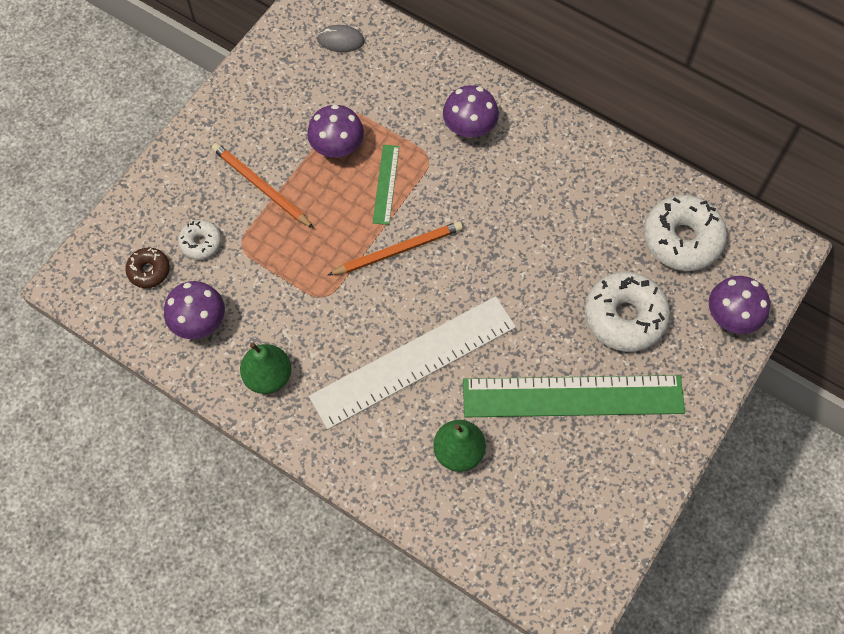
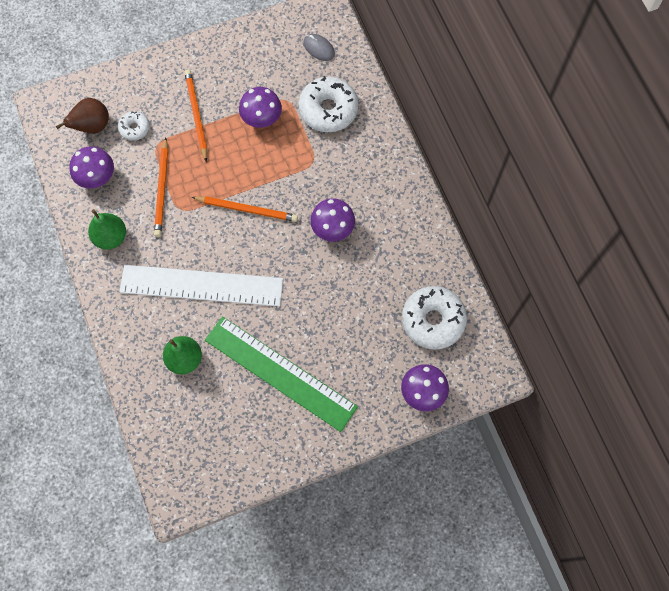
camera: 35 degrees right, 5 degrees up
brown donut [126,248,170,288] -> brown pear [56,98,109,134]
green ruler [373,145,399,225] -> none
purple mushroom [443,85,499,138] -> purple mushroom moved to [310,198,355,242]
white donut [585,272,670,352] -> white donut moved to [299,76,358,132]
none -> orange pencil [154,137,168,237]

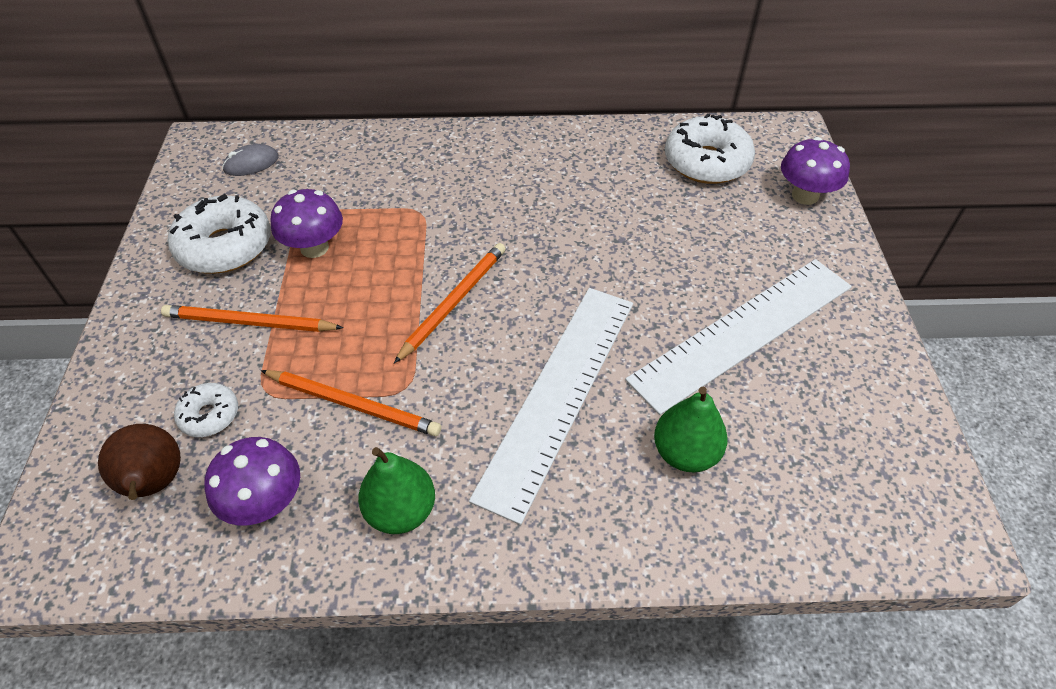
camera: 70 degrees left, 20 degrees down
green ruler [205,317,358,432] -> white ruler [625,259,852,415]
white donut [299,76,358,132] -> white donut moved to [168,194,271,274]
purple mushroom [310,198,355,242] -> none

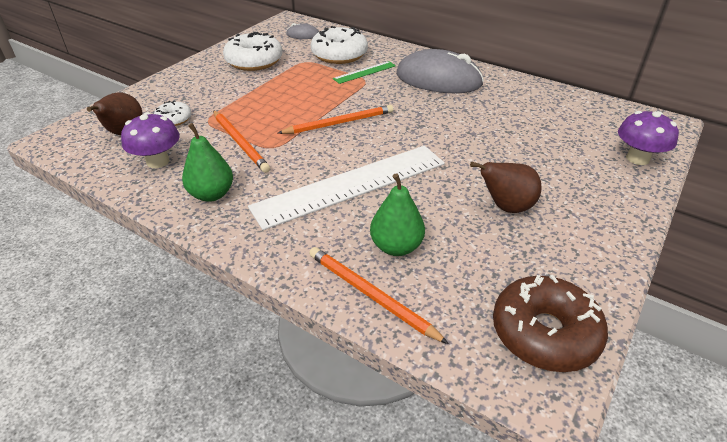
camera: 35 degrees right, 10 degrees down
orange pencil [161,305,344,332] -> orange pencil moved to [309,247,449,344]
purple mushroom [270,189,343,258] -> none
white ruler [625,259,852,415] -> brown pear [470,162,542,213]
white donut [665,113,755,184] -> white donut moved to [311,26,368,64]
none -> green ruler [333,61,396,84]
none -> grey mouse [396,49,484,93]
none -> brown donut [493,275,608,372]

